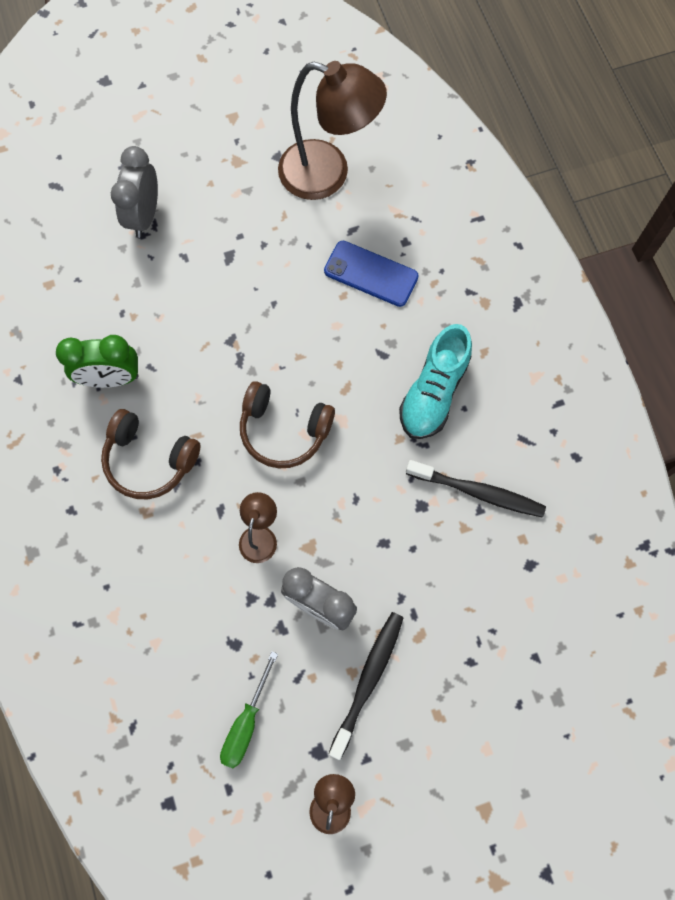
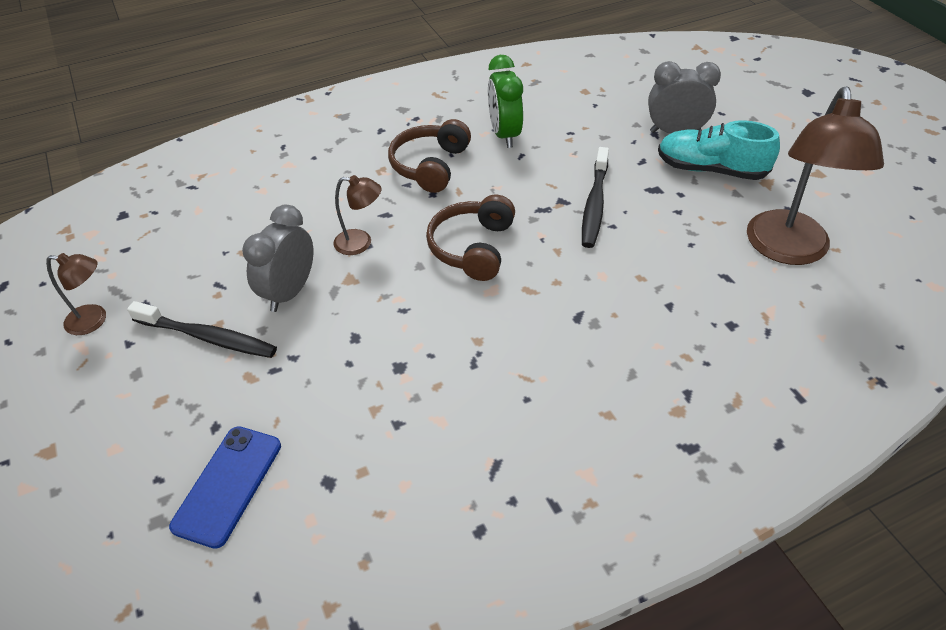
camera: 85 degrees right, 25 degrees down
green screwdriver [220,651,278,768] -> none
blue phone [324,241,419,307] -> blue phone moved to [169,426,281,549]
turquoise shoe [399,324,472,439] -> turquoise shoe moved to [658,120,780,180]
black toothbrush [406,460,546,518] -> black toothbrush moved to [582,147,609,248]

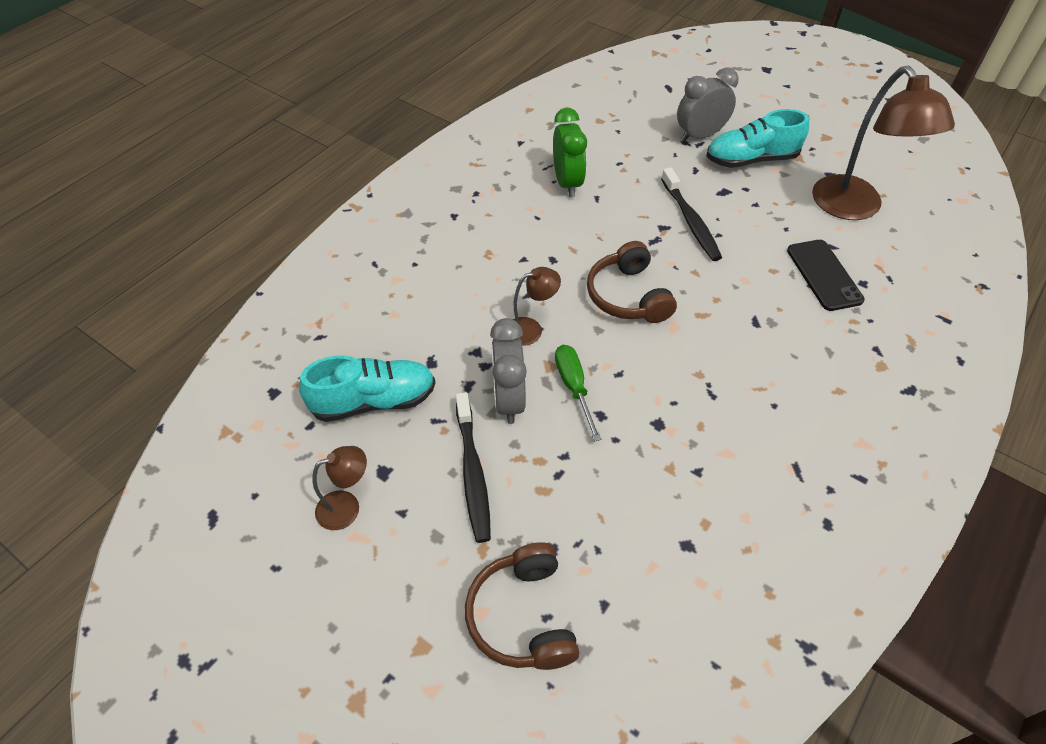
camera: 30 degrees left, 5 degrees up
black toothbrush [127,301,277,358] -> black toothbrush turned 90 degrees clockwise [456,392,491,543]
blue phone [169,426,281,549] -> none
brown headphones [388,119,471,193] -> brown headphones moved to [465,542,579,670]
green clock [488,55,523,148] -> green clock turned 150 degrees counterclockwise [553,108,587,198]
none -> turquoise shoe [299,355,435,422]
none -> green screwdriver [555,345,601,441]
none -> black phone [787,240,865,311]

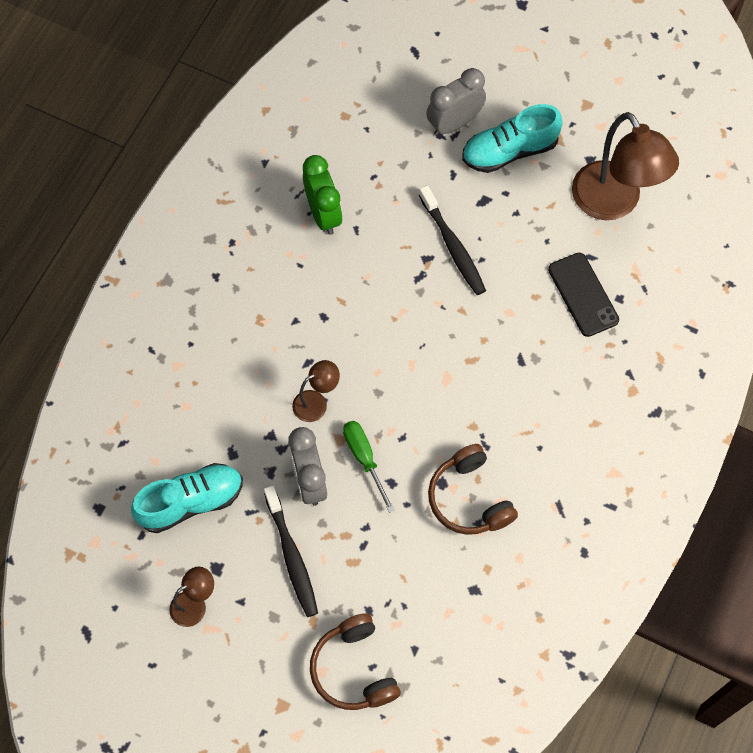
camera: 10 degrees left, 15 degrees up
brown headphones [587,241,677,323] -> brown headphones moved to [428,444,518,535]

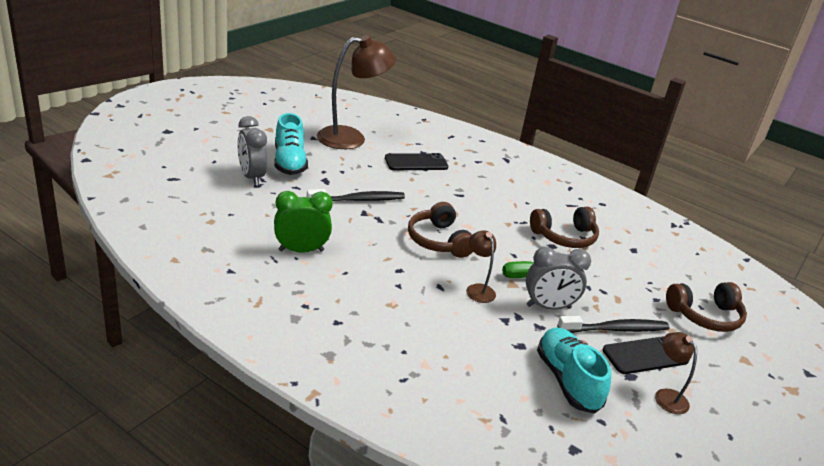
camera: 85 degrees left, 35 degrees down
none -> brown headphones [408,202,473,258]
none -> black phone [603,336,689,374]

